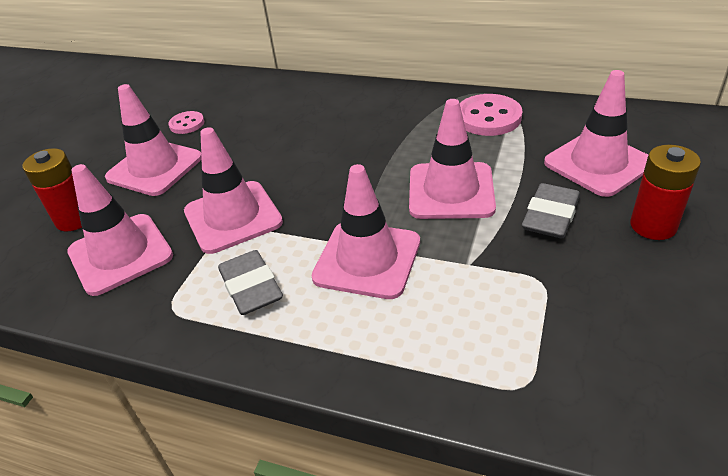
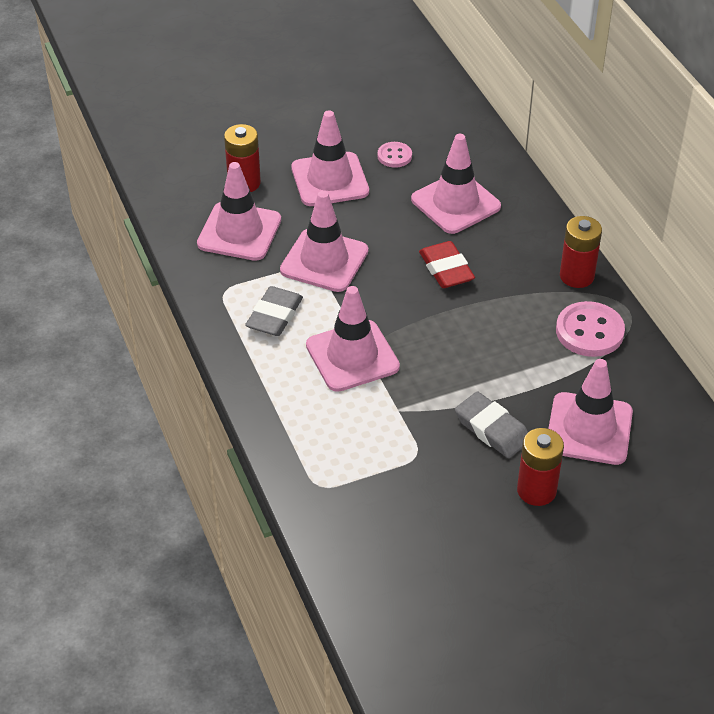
camera: 45 degrees right, 5 degrees up
pink traffic cone [409,99,496,219] -> pink traffic cone moved to [411,134,501,234]
grey eraser [522,183,580,238] -> grey eraser turned 60 degrees clockwise [455,391,528,458]
none -> red eraser [419,241,475,288]
none -> red battery [560,216,602,288]

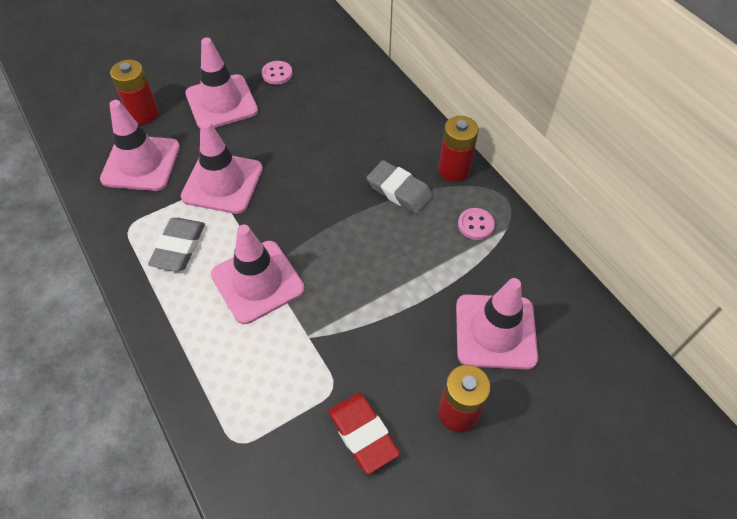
camera: 10 degrees left, 10 degrees up
pink traffic cone [411,134,501,234] -> none
red eraser [419,241,475,288] -> red eraser moved to [328,393,400,474]
grey eraser [455,391,528,458] -> grey eraser moved to [366,160,433,214]
pink button [556,301,625,357] -> pink button [458,208,495,240], size x0.57

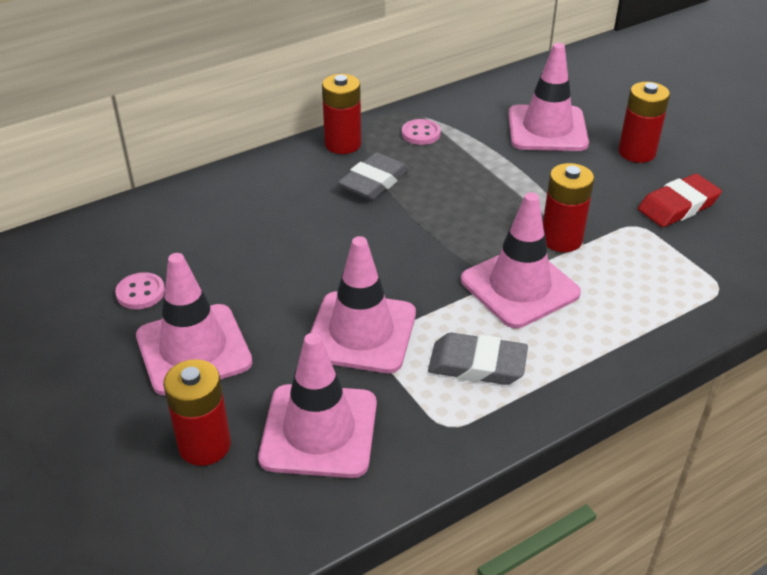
camera: 90 degrees left, 15 degrees down
none -> red battery [543,163,594,252]

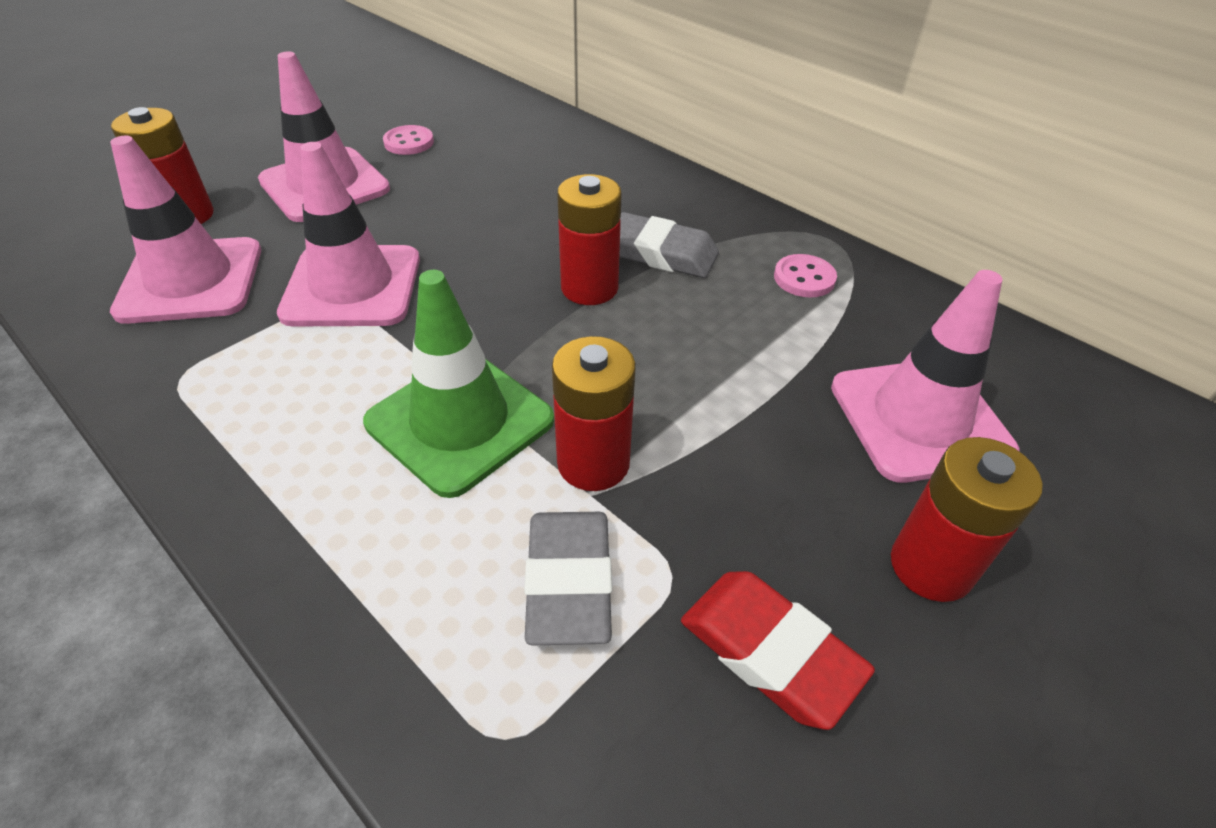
camera: 75 degrees right, 5 degrees up
red battery [322,74,361,154] -> red battery moved to [557,174,622,305]
grey eraser [428,333,528,385] -> grey eraser moved to [524,512,612,646]
pink traffic cone [461,192,581,328] -> green traffic cone [363,270,554,498]

